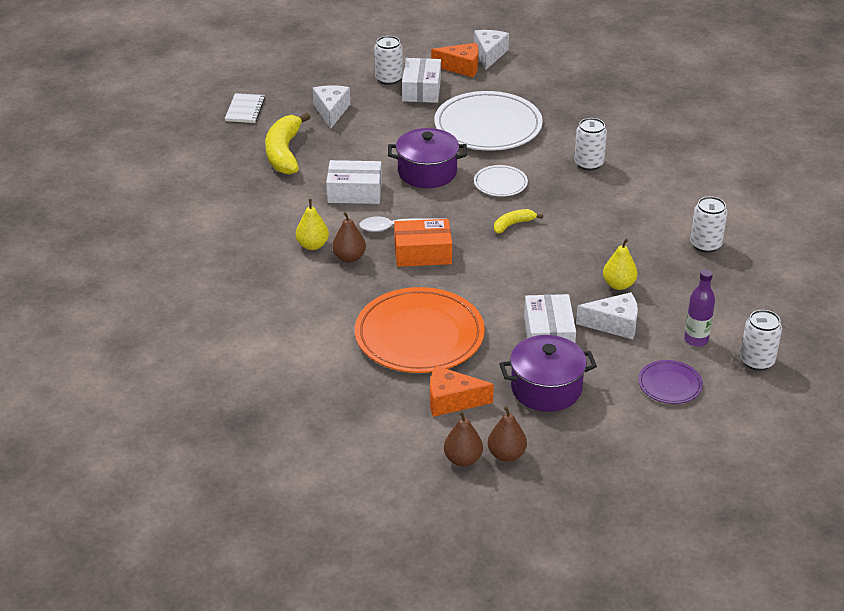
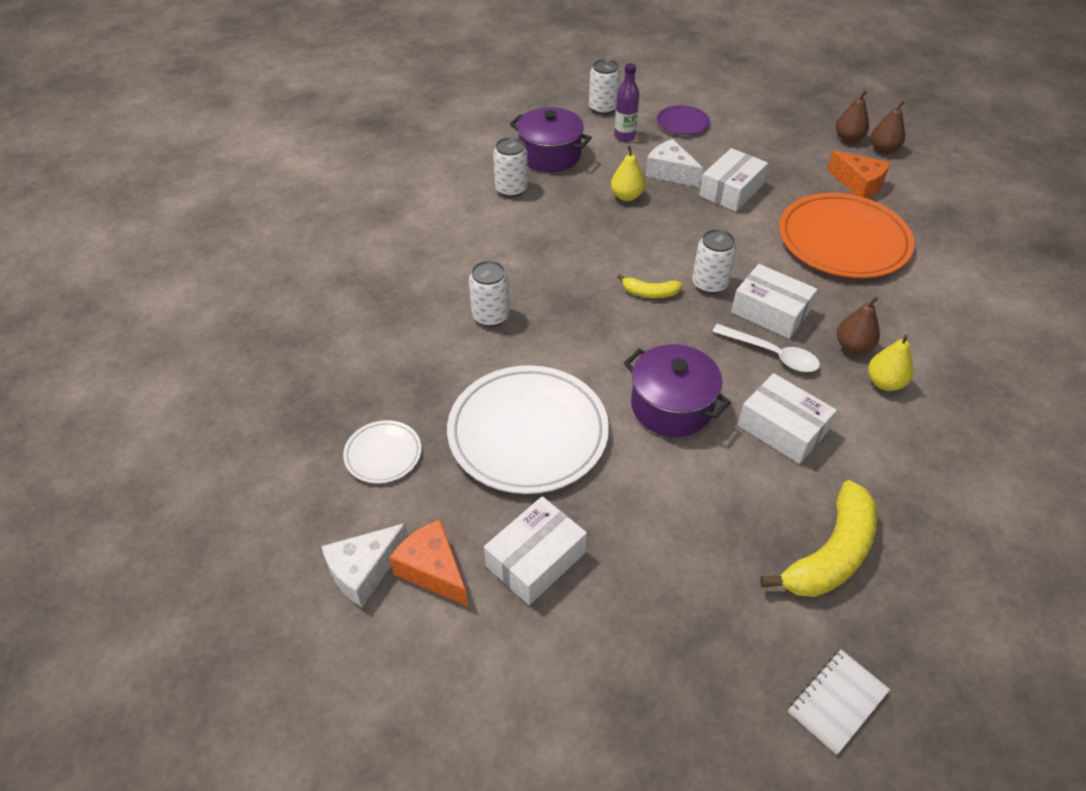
camera: 140 degrees left, 10 degrees up
white cheese [313,85,350,129] -> none
white can [374,36,403,85] -> white can moved to [692,229,737,294]
orange box [394,219,452,267] -> white box [731,264,818,339]
white plate [474,165,528,197] -> white plate moved to [343,420,422,483]
purple pot [499,335,597,412] -> purple pot moved to [510,107,592,172]

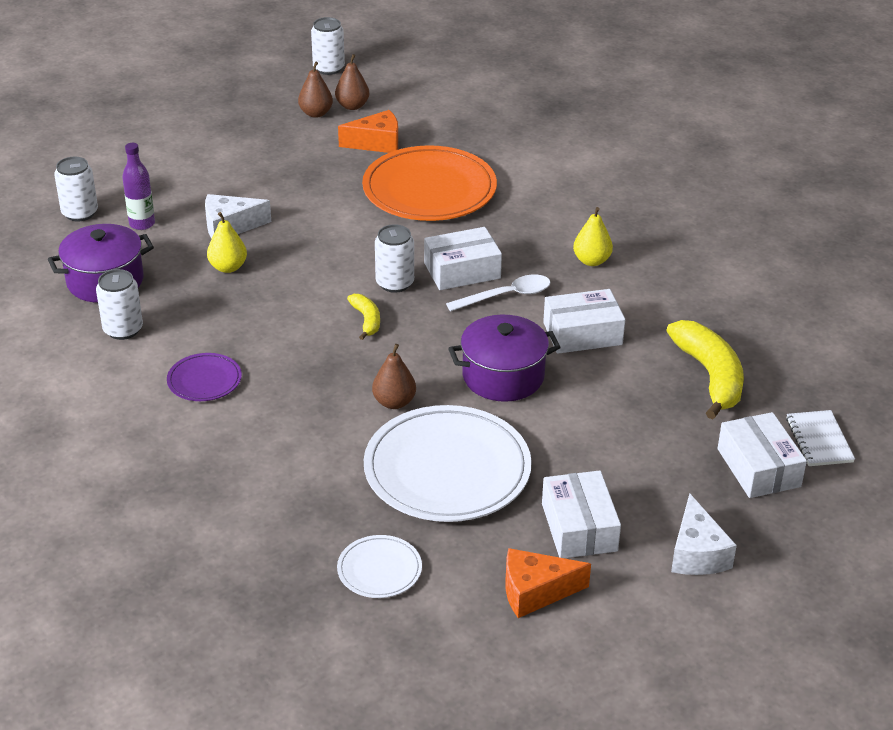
camera: 55 degrees left, 10 degrees down
white cheese [321,523,408,607] -> white cheese moved to [671,493,737,575]
white can [469,261,510,327] -> white can moved to [311,17,345,75]
yellow banana [617,274,682,298] -> yellow banana turned 60 degrees counterclockwise [347,294,380,340]
purple plate [657,105,710,135] -> purple plate moved to [167,353,242,401]
white box [699,148,768,212] -> white box moved to [718,412,807,498]
brown pear [837,297,880,354] -> brown pear moved to [372,344,416,409]

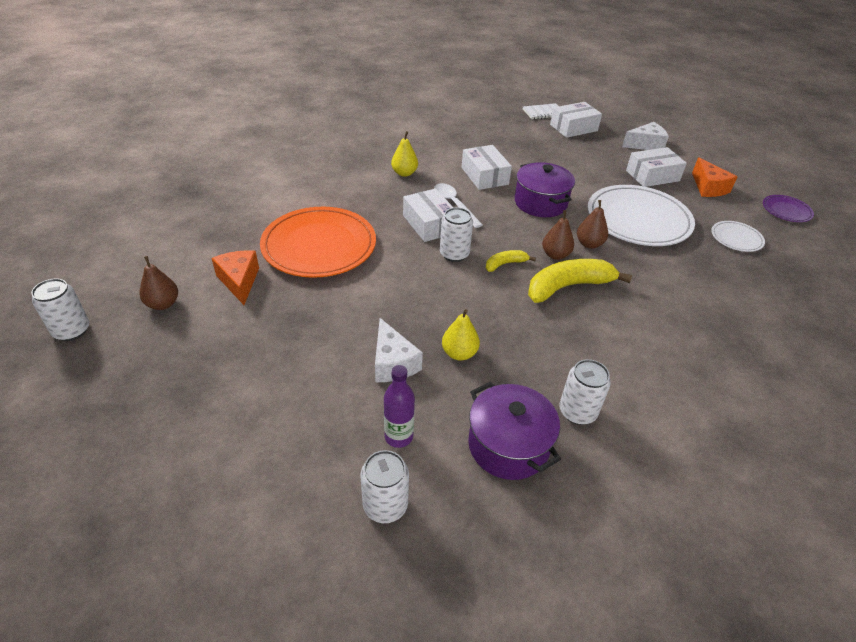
camera: 100 degrees left, 5 degrees up
purple plate [167,353,242,401] -> purple plate moved to [763,195,814,222]
brown pear [298,61,333,118] -> brown pear moved to [542,210,574,260]
yellow banana [666,320,744,419] -> yellow banana moved to [528,259,632,303]

